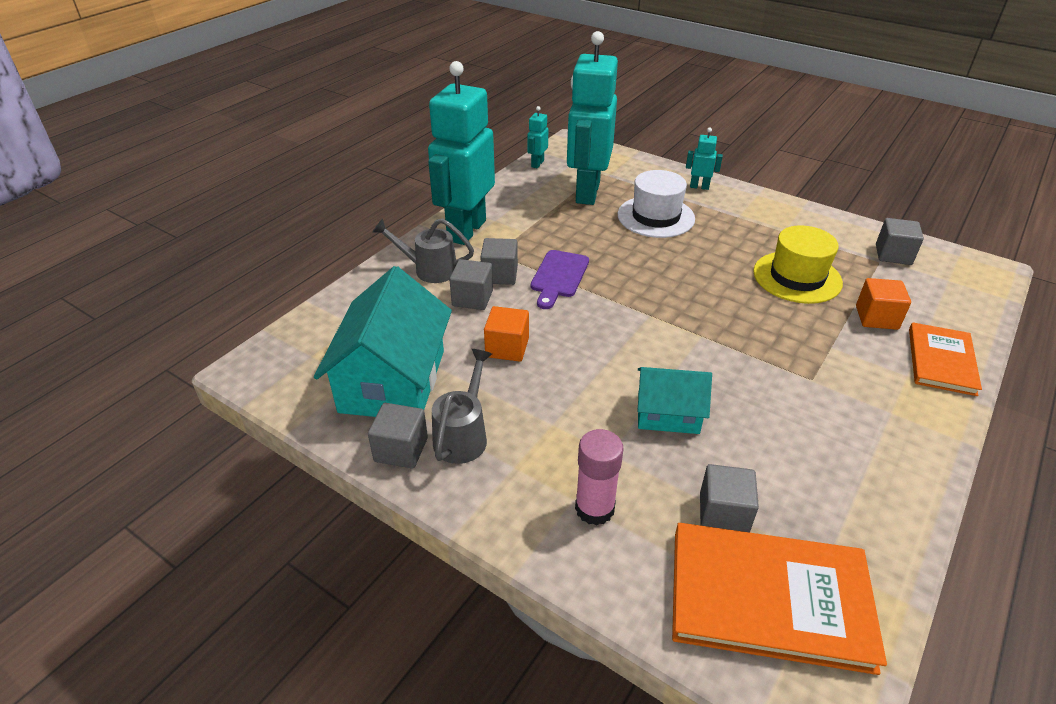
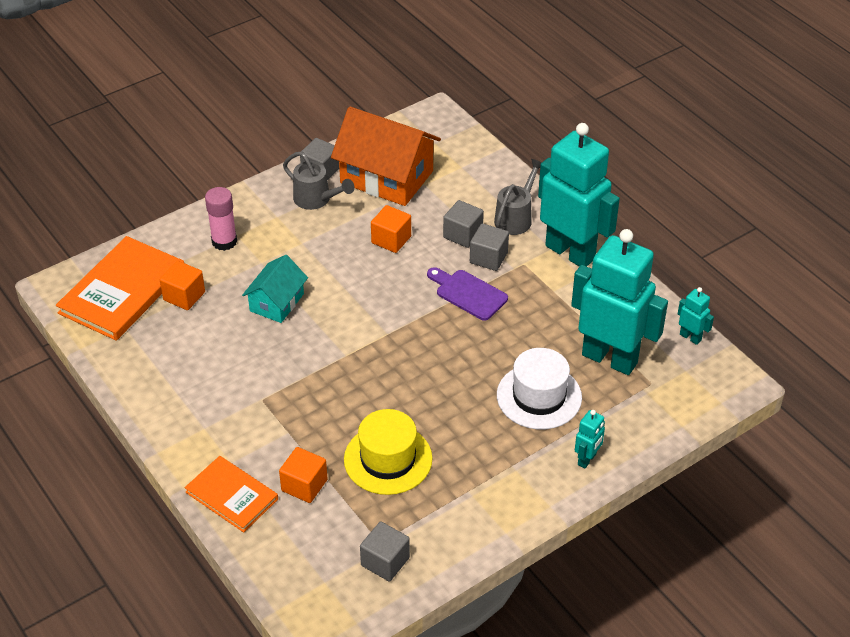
camera: 110 degrees right, 5 degrees up
turquoise house [314,266,452,417] -> orange house [331,106,441,206]
grey cube [700,464,759,533] -> orange cube [160,261,205,310]

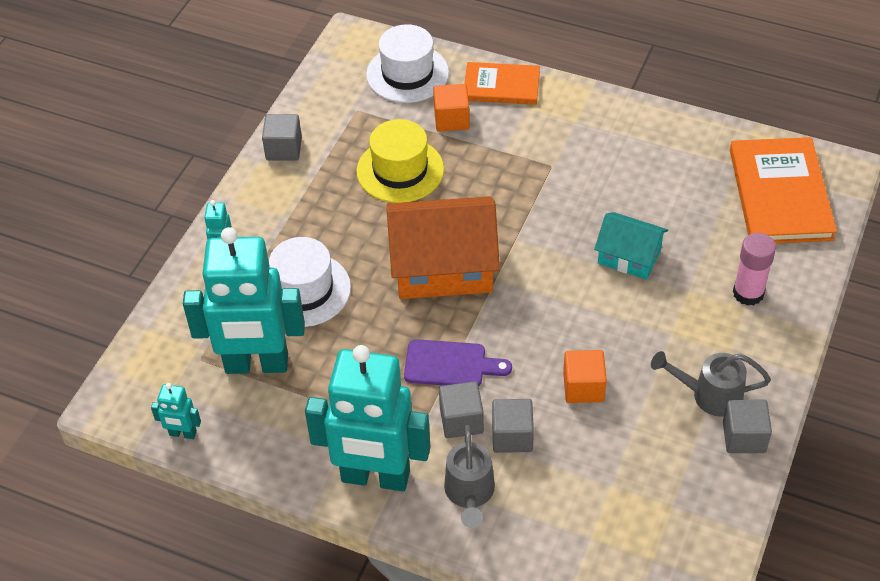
camera: 150 degrees right, 5 degrees up
orange cube [160,261,205,310] -> none
turquoise house [242,255,308,323] -> turquoise house turned 60 degrees counterclockwise [594,212,668,279]
orange house [331,106,441,206] -> orange house moved to [387,196,500,299]
grey cube [360,522,410,581] -> grey cube moved to [262,114,302,161]
none -> white hat [366,24,449,103]

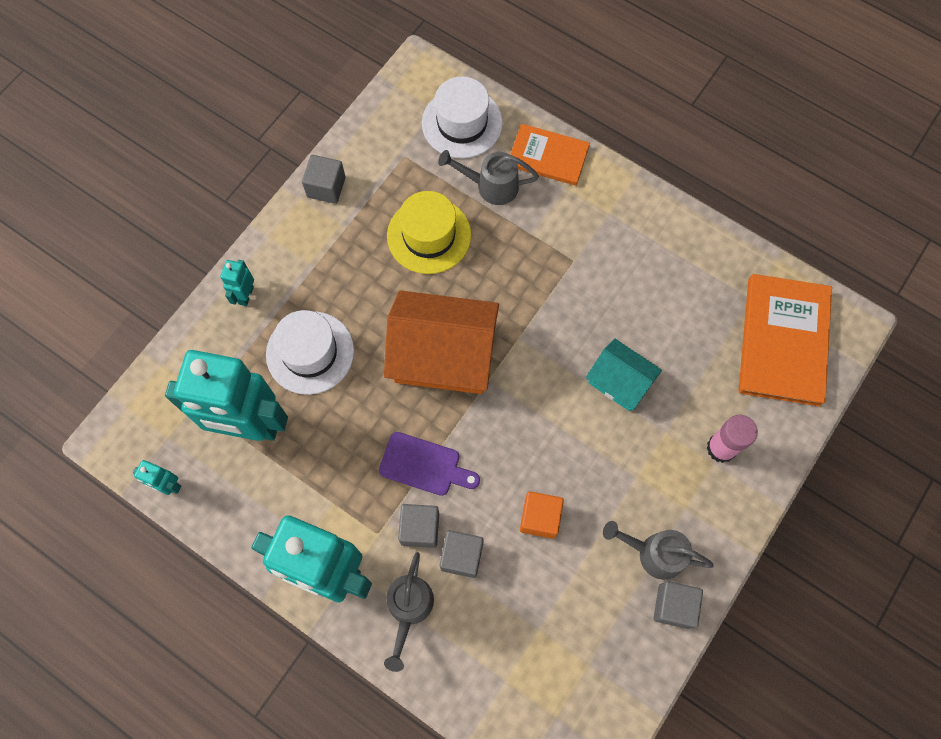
camera: 10 degrees right, 20 degrees up
orange cube [433,84,470,132] -> grey watering can [438,150,539,205]

